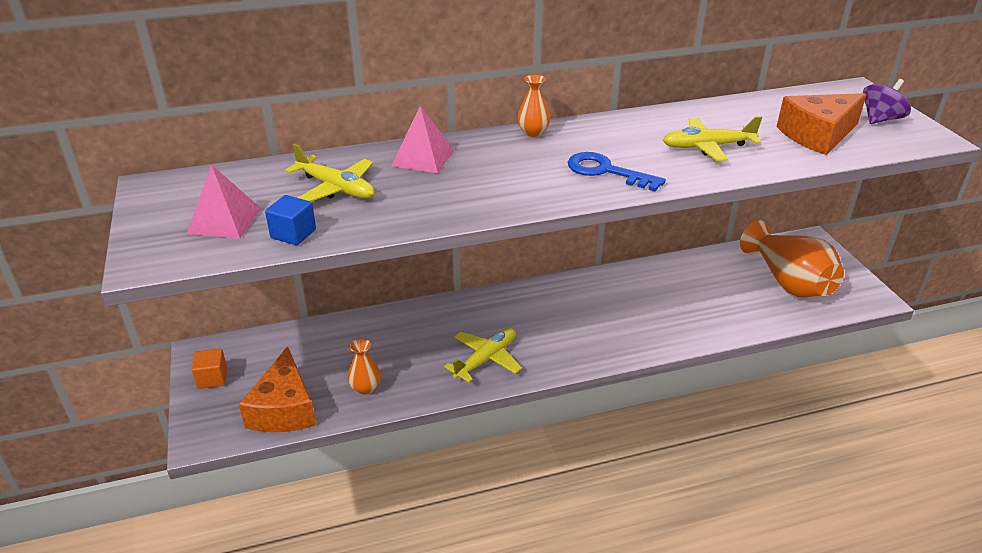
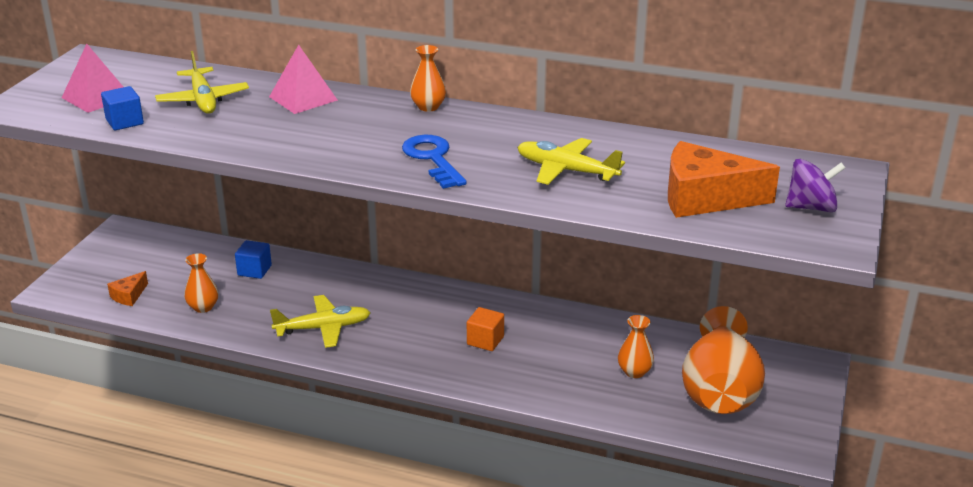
camera: 35 degrees right, 5 degrees down
orange cube [192,349,227,389] -> orange cube moved to [467,307,504,351]
orange cheese [239,346,316,432] -> orange cheese [107,271,148,306], size x0.47
none -> blue cube [235,240,272,279]
none -> orange vase [618,315,654,378]

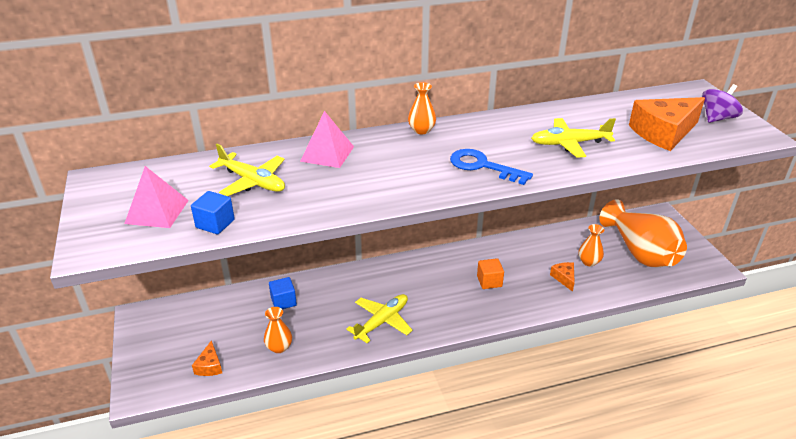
camera: 35 degrees left, 5 degrees up
none -> orange cheese [550,262,575,292]

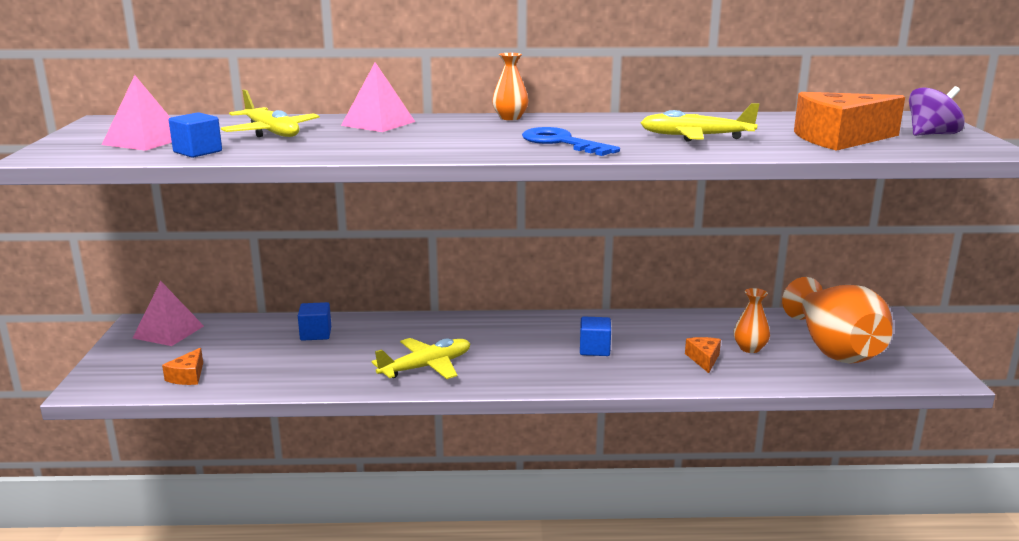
camera: 15 degrees right, 15 degrees down
orange vase [264,307,292,353] -> none
orange cube [477,258,504,289] -> blue cube [580,316,611,356]
none -> pink pyramid [133,281,204,346]

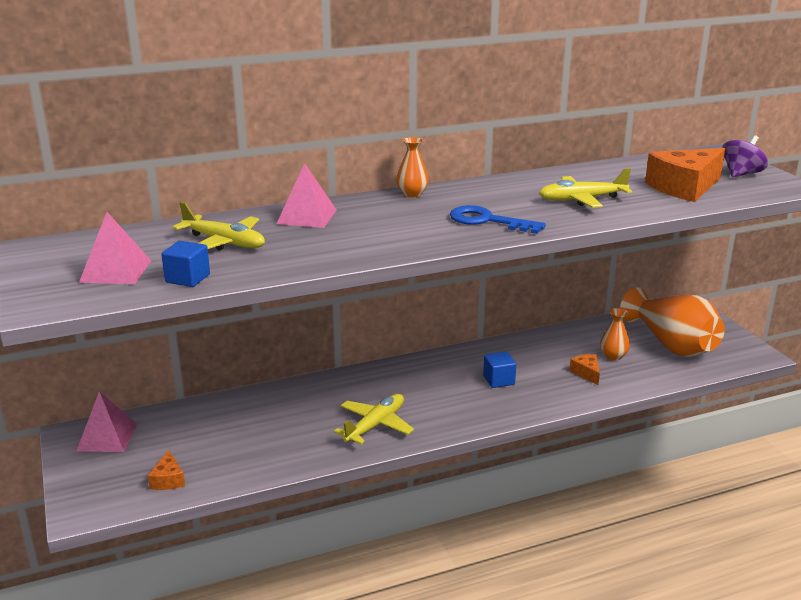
camera: 20 degrees left, 5 degrees up
blue cube [298,302,331,341] -> none

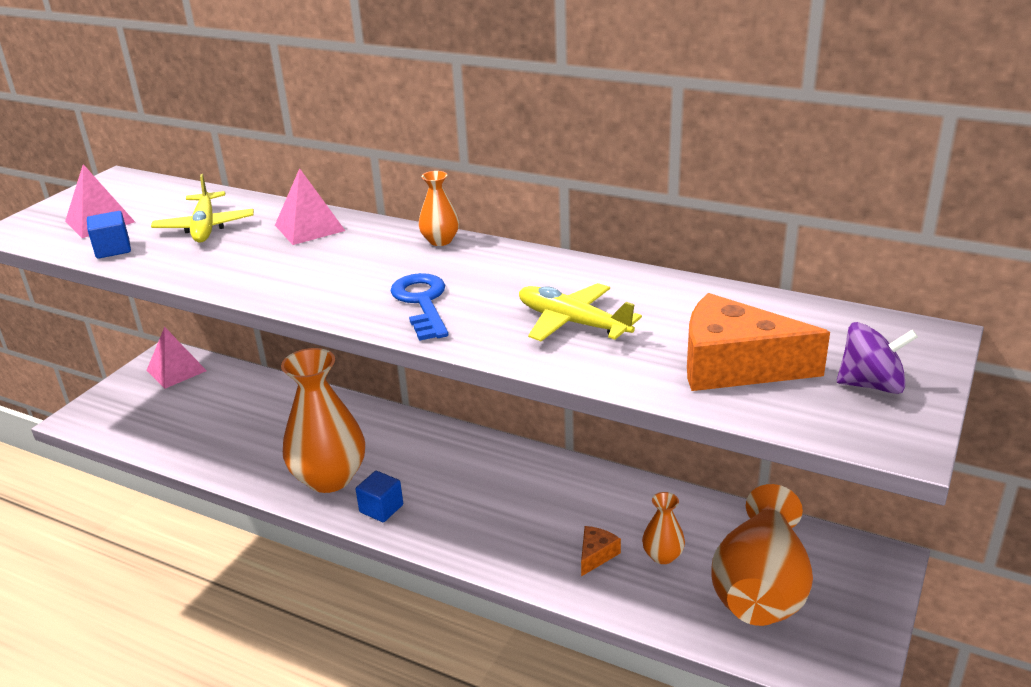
camera: 50 degrees right, 5 degrees up
orange cheese [148,450,185,490] -> none
yellow plane [334,394,414,444] -> orange vase [281,348,365,493]
blue cube [483,352,516,388] -> blue cube moved to [355,471,403,522]

